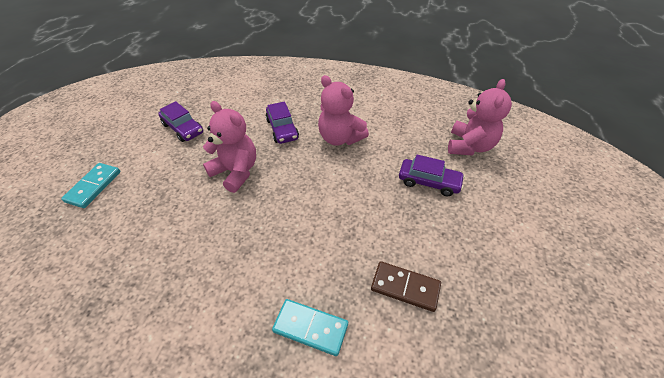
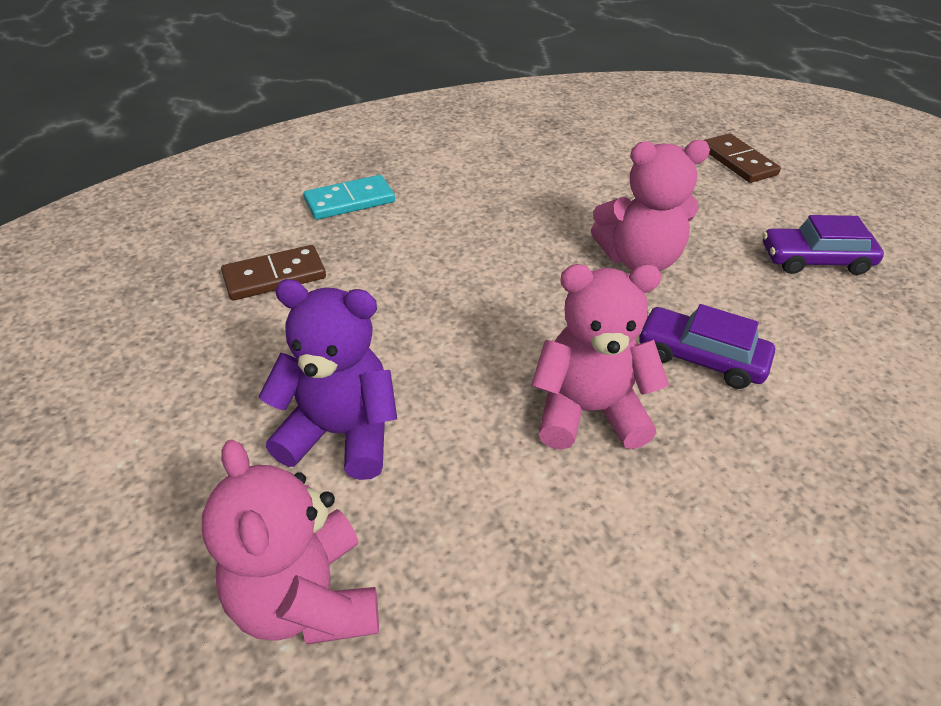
camera: 135 degrees right, 5 degrees down
turquoise domino [61,163,120,208] -> brown domino [703,134,781,183]
purple car [399,155,465,197] -> purple teddy bear [259,279,397,480]

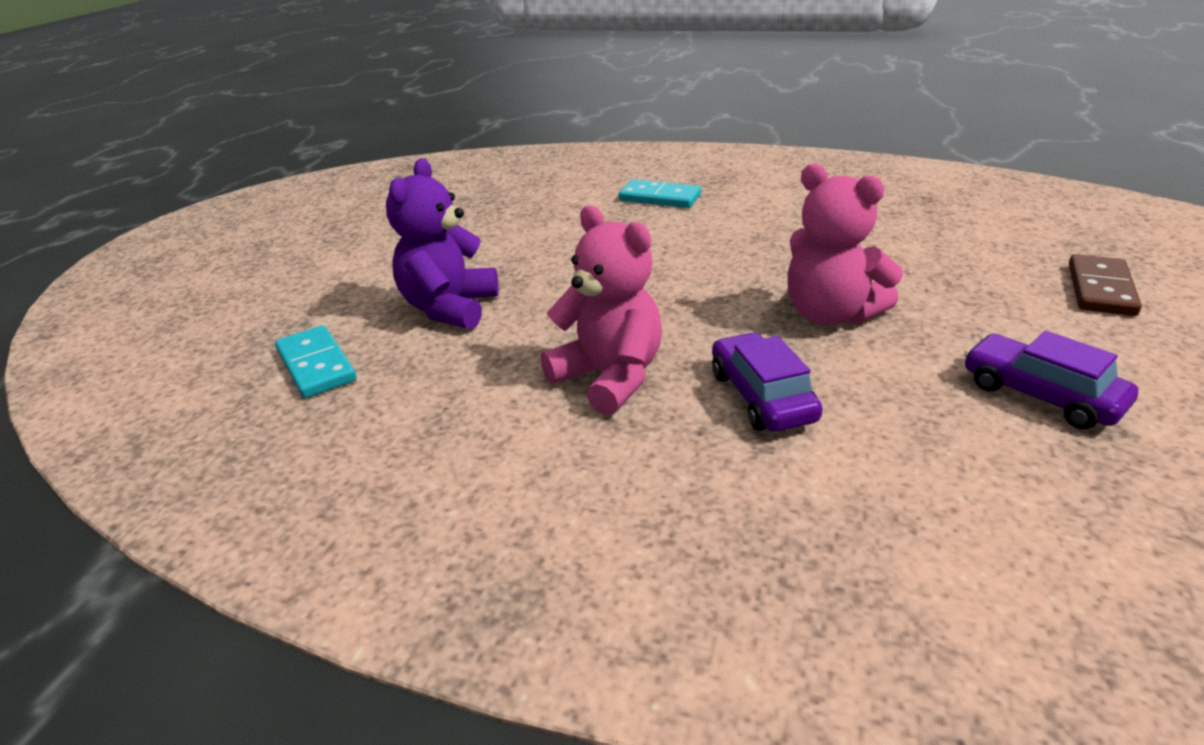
camera: 50 degrees right, 10 degrees down
pink teddy bear [202,439,379,644] -> turquoise domino [275,325,357,398]
brown domino [221,245,326,301] -> none
purple teddy bear [259,279,397,480] -> purple teddy bear turned 135 degrees counterclockwise [386,158,499,329]

